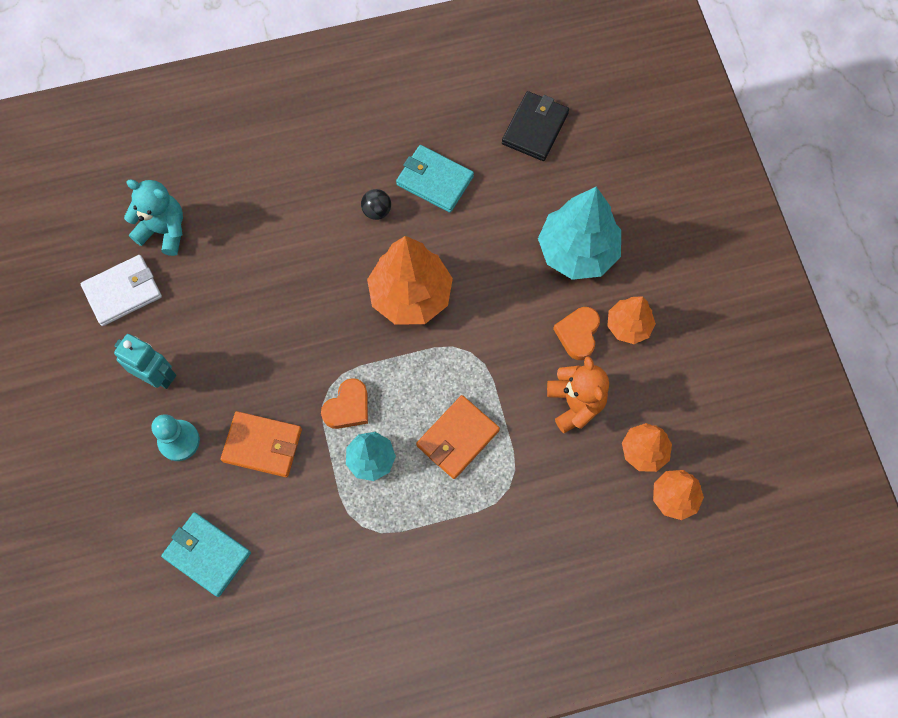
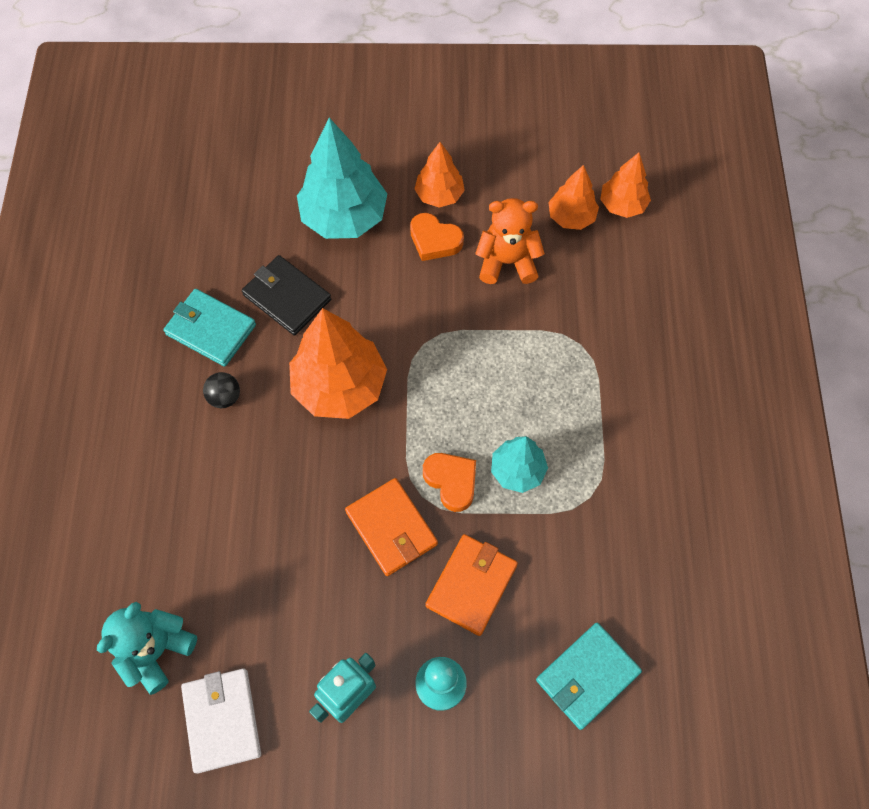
camera: 75 degrees left, 5 degrees down
turquoise wallet [396,145,474,213] -> turquoise wallet turned 75 degrees clockwise [163,289,256,367]
orange wallet [416,395,500,479] -> orange wallet moved to [345,478,438,576]
black wallet [502,91,569,161] -> black wallet moved to [242,255,331,336]

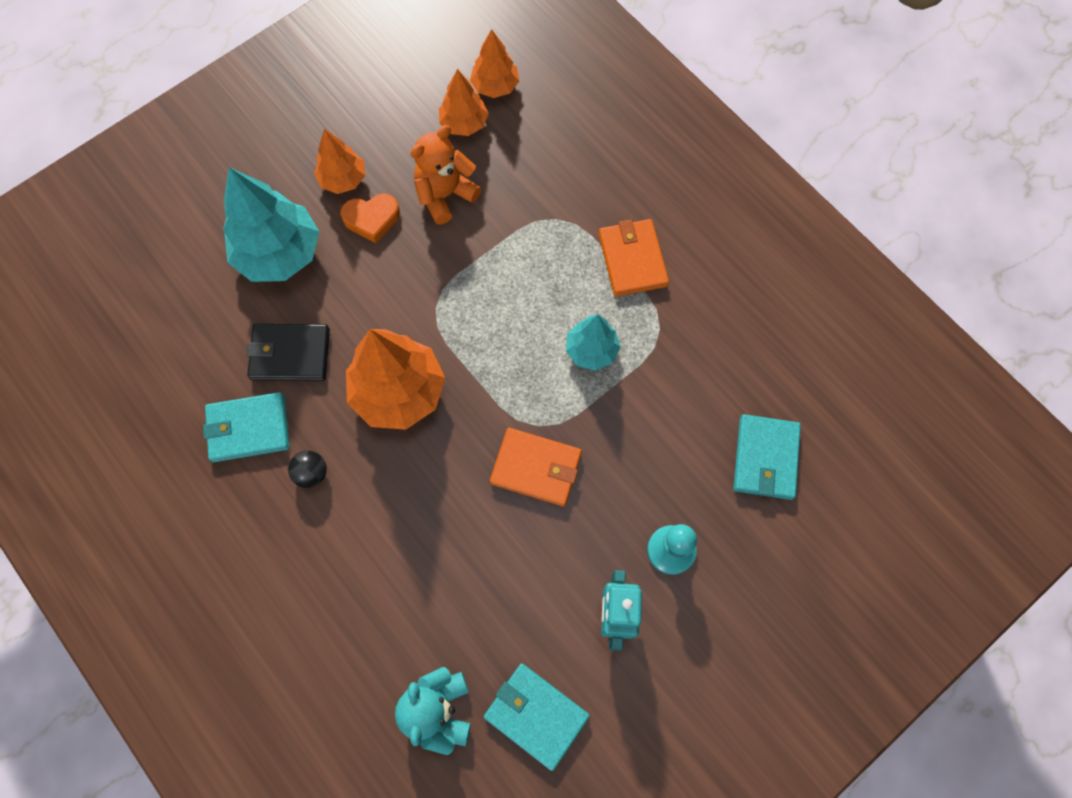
camera: 40 degrees left, 5 degrees up
white wallet [181,668,261,773] -> turquoise wallet [484,663,590,771]
orange heart [423,453,476,512] -> none
orange wallet [426,534,518,636] -> orange wallet moved to [599,219,669,297]

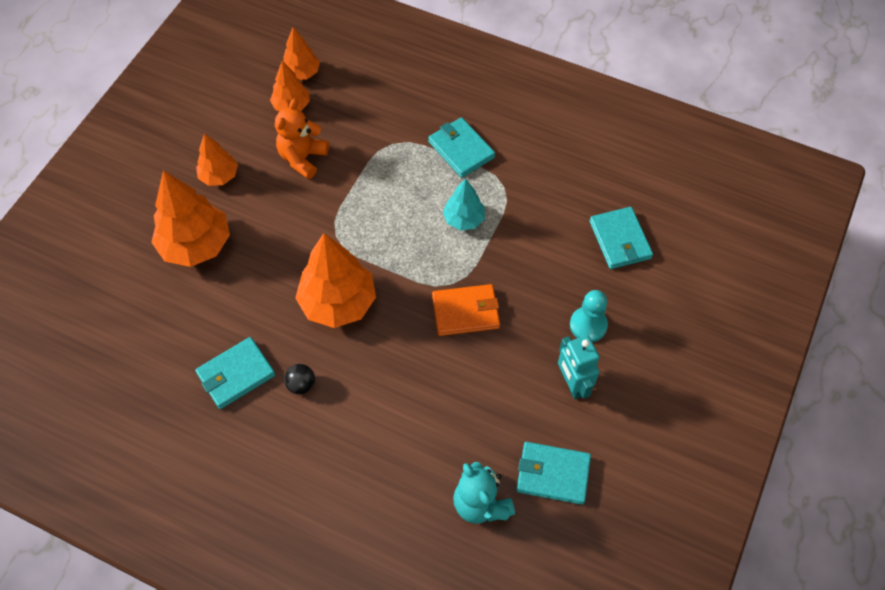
camera: 25 degrees left, 10 degrees down
turquoise tree [223,167,320,282] -> orange tree [151,170,230,267]
black wallet [246,324,330,381] -> none
orange heart [340,194,400,243] -> none
orange wallet [599,219,669,297] -> turquoise wallet [428,117,495,178]

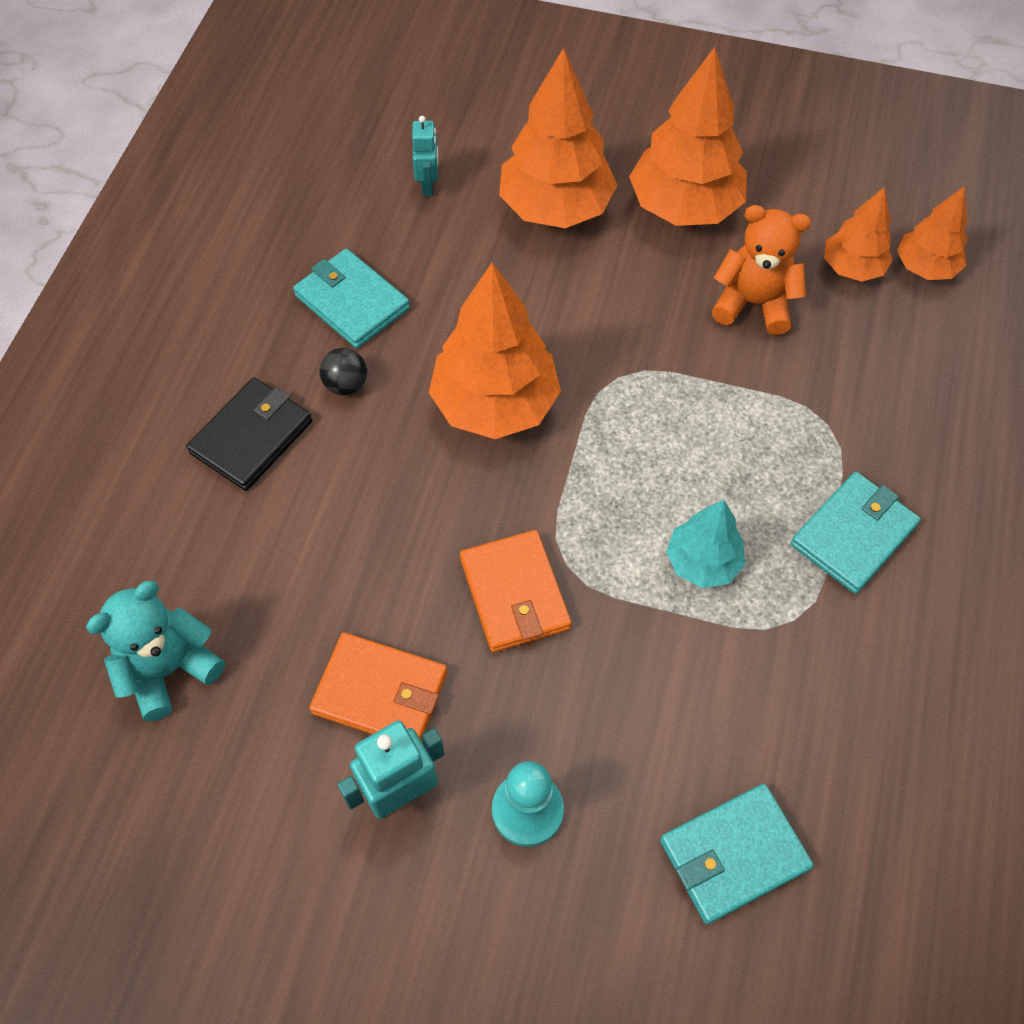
camera: 80 degrees right, 0 degrees up
orange tree [196,133,238,186] -> orange tree [629,47,747,226], size x1.77
turquoise wallet [516,442,591,505] -> none
none -> black wallet [186,377,312,491]
none -> orange wallet [309,632,448,741]
none -> turquoise robot [412,116,438,196]

